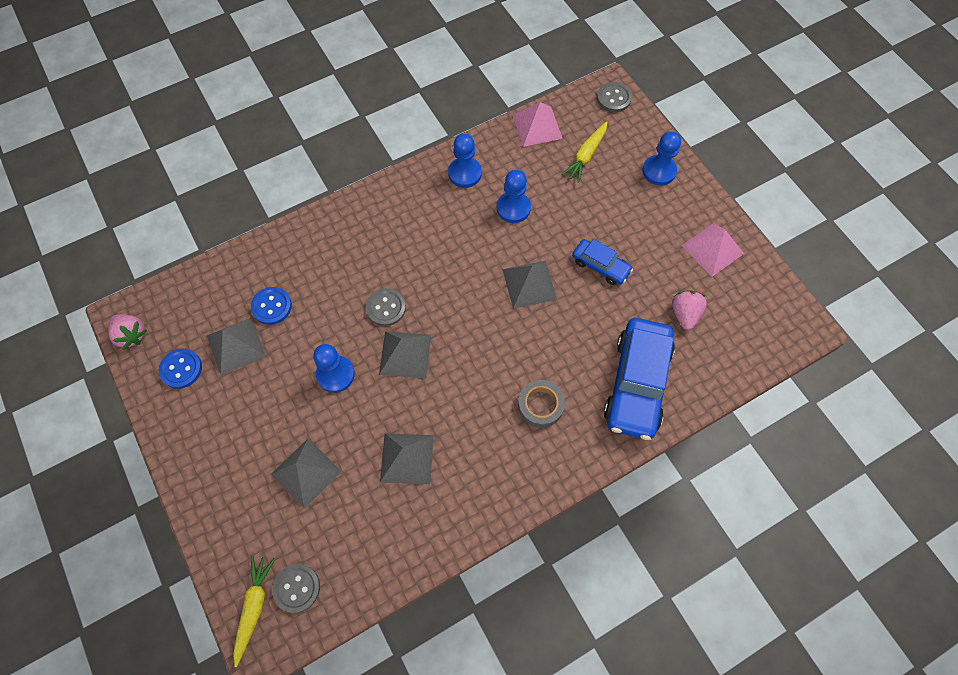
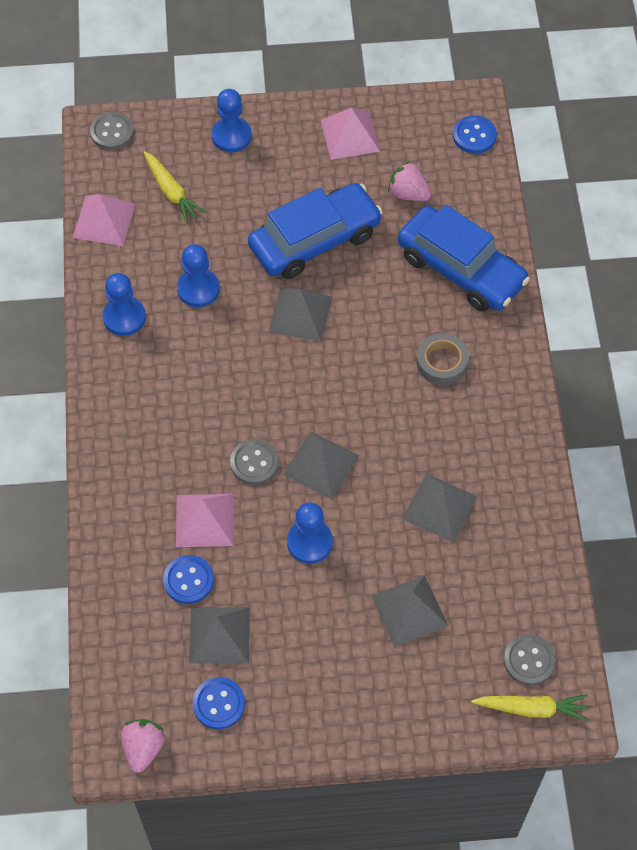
camera: 65 degrees left, 5 degrees down
pink strawberry [108,314,147,350] -> pink strawberry turned 60 degrees counterclockwise [121,719,165,773]
yellow carrot [233,555,275,667] -> yellow carrot turned 150 degrees clockwise [471,694,589,721]
blue car [572,239,633,285] -> blue car [248,183,383,279], size x1.91
none -> pink pyramid [176,494,234,547]
none -> blue button [453,115,497,154]

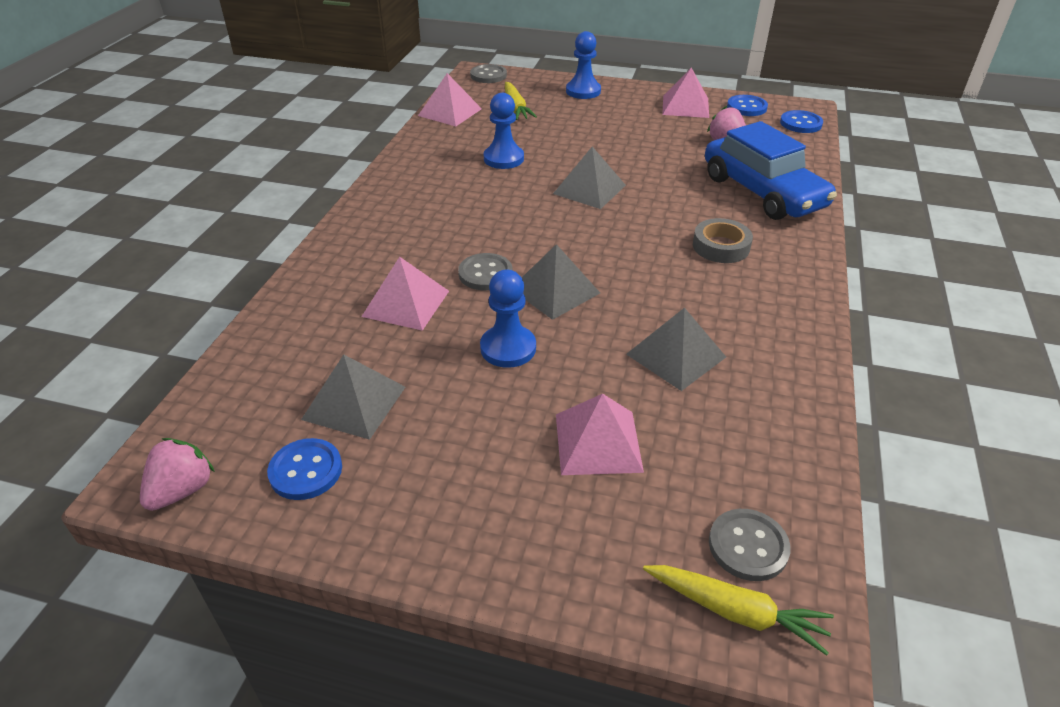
camera: 20 degrees right, 20 degrees down
blue pawn [103,273,146,336] -> none
blue button [163,555,214,604] -> blue button moved to [727,95,768,116]
blue car [248,183,383,279] -> none
grey pyramid [371,575,448,647] -> pink pyramid [556,394,644,475]

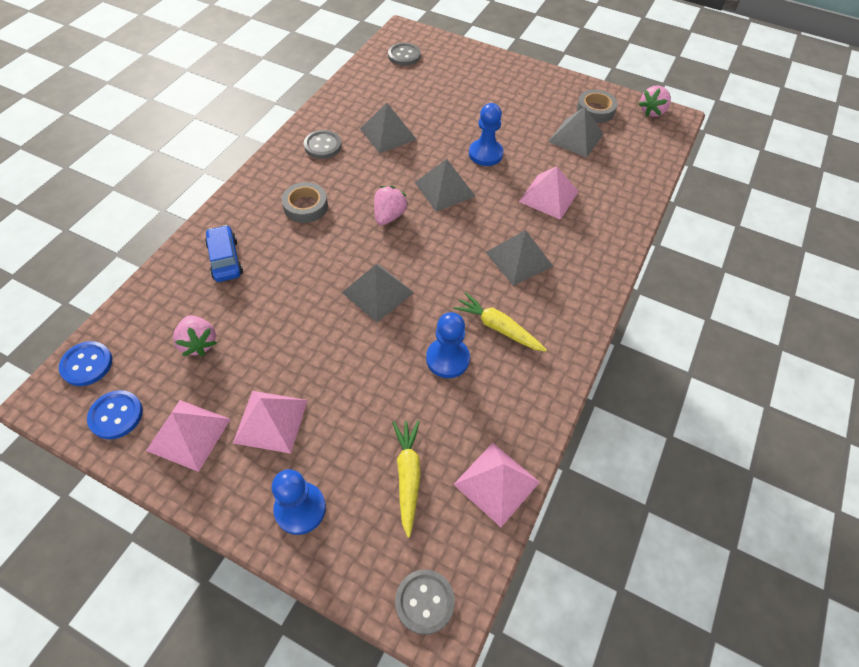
camera: 170 degrees left, 15 degrees up
blue button [267,438,342,500] -> grey tape [576,90,618,123]
grey button [458,253,512,290] -> grey button moved to [304,130,342,159]
pink pyramid [556,394,644,475] -> pink pyramid moved to [233,391,308,454]
yellow carrot [643,565,834,656] -> yellow carrot moved to [453,293,547,352]
blue car [705,121,837,220] -> blue car [205,225,243,282], size x0.52
none -> pink strawberry [374,186,408,225]
none -> grey pyramid [485,230,553,286]

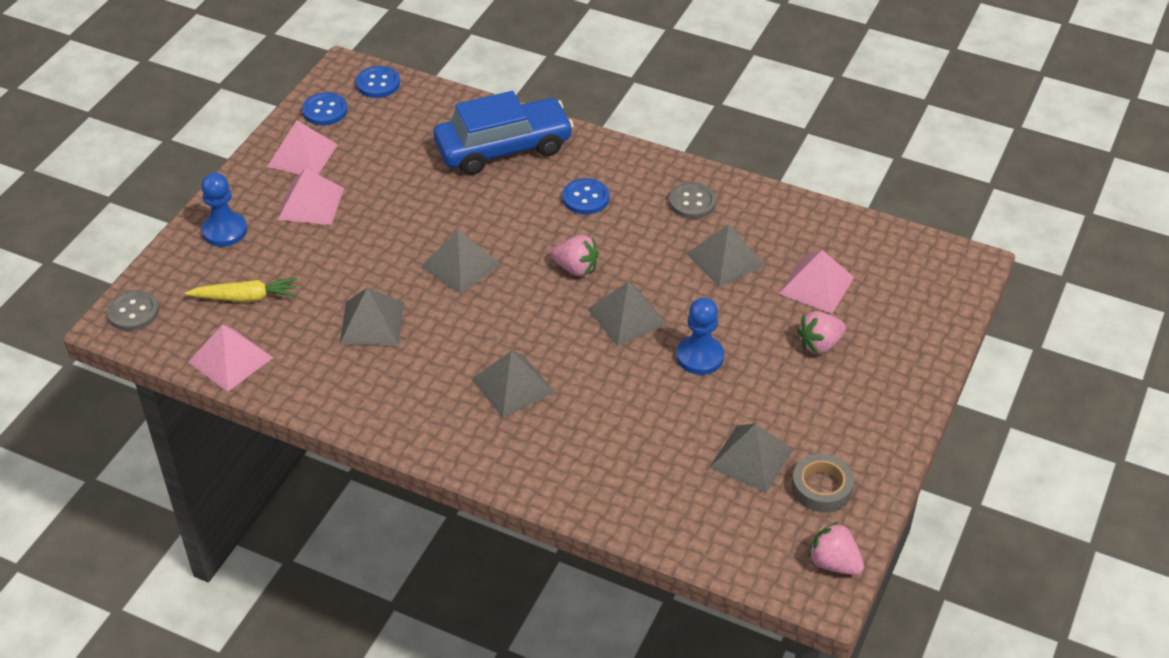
camera: 90 degrees right, 10 degrees down
pink strawberry [173,315,217,356] -> pink strawberry moved to [797,311,846,354]
blue car [205,225,243,282] -> blue car [434,91,574,175], size x1.91
grey tape [282,182,328,223] -> blue button [562,178,610,215]
grey button [388,43,421,66] -> none
blue pawn [426,312,470,378] -> grey pyramid [339,288,404,345]
yellow carrot [453,293,547,352] -> none
pink pyramid [519,166,579,220] -> pink pyramid moved to [779,250,854,314]

